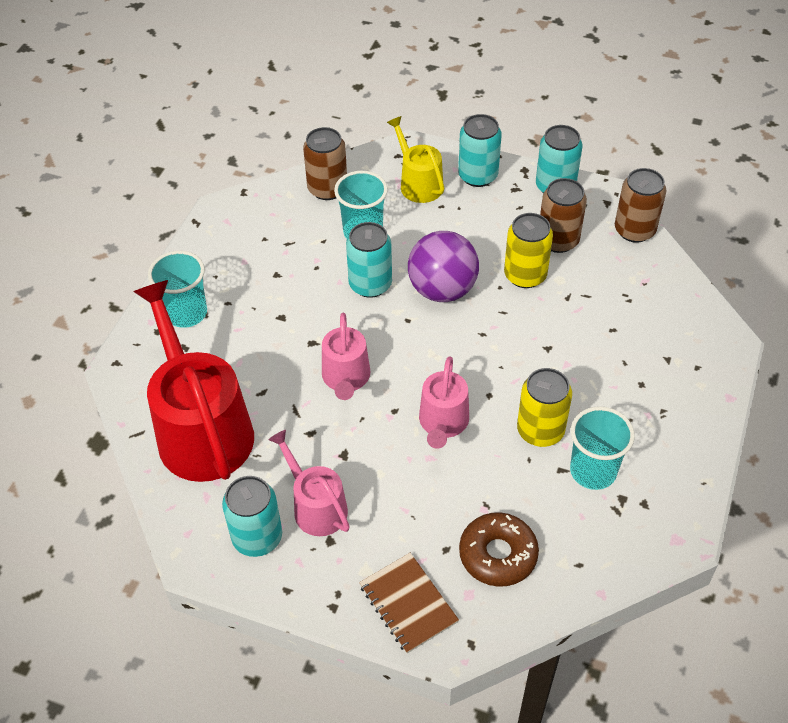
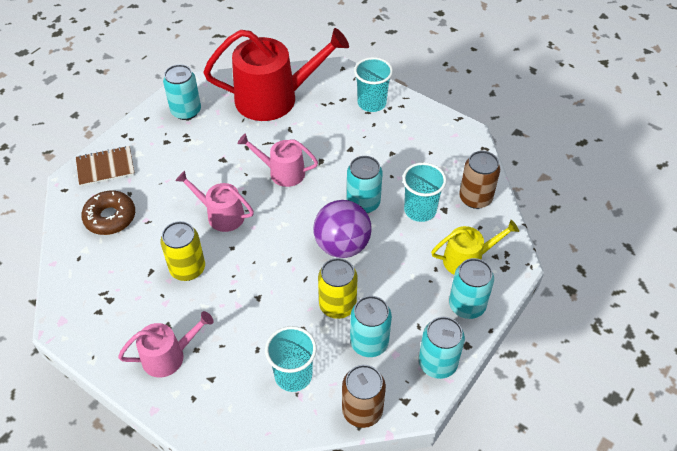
camera: 105 degrees right, 0 degrees up
pink watering can [269,430,350,536] -> pink watering can moved to [118,311,214,378]
brown can [540,178,587,253] -> turquoise can [350,296,392,357]
turquoise cup [570,406,635,490] -> turquoise cup moved to [265,326,317,392]

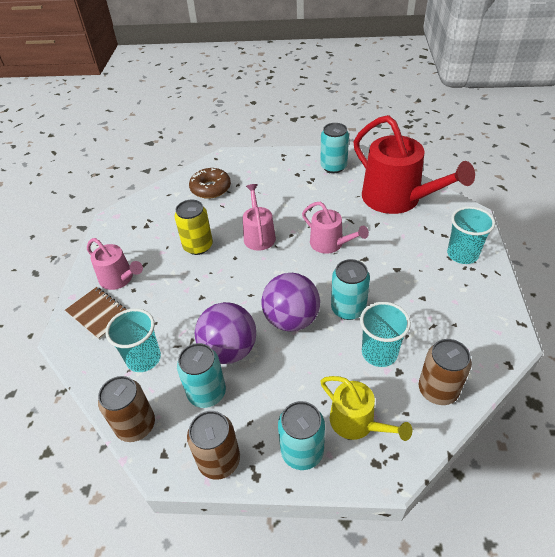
camera: 60 degrees right, 5 degrees down
brown notebook [76,146,135,187] -> brown notebook moved to [65,287,127,340]
pink watering can [238,133,318,187] -> pink watering can turned 150 degrees clockwise [302,202,369,254]
yellow can [318,258,358,319] -> purple ball [195,302,256,364]
turquoise can [419,317,465,379] -> brown can [187,411,240,480]

